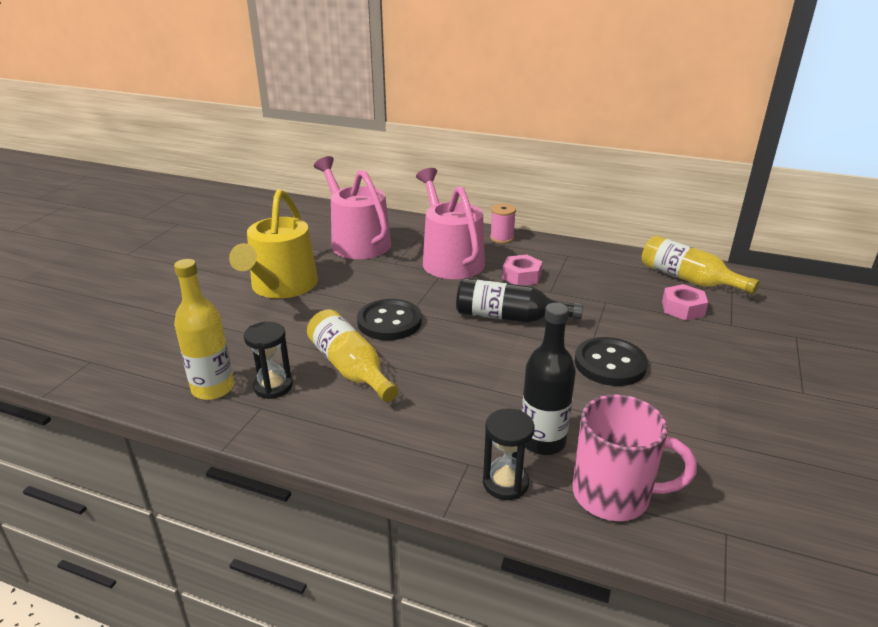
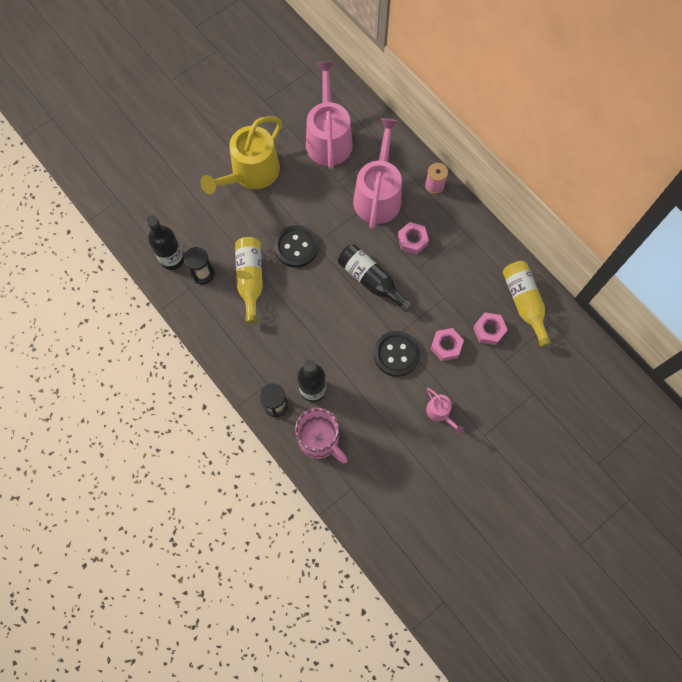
camera: 30 degrees right, 40 degrees up
yellow bottle [174,259,234,400] -> black bottle [146,215,184,270]
none -> pink watering can [426,388,464,434]
none -> pink nut [430,328,464,361]

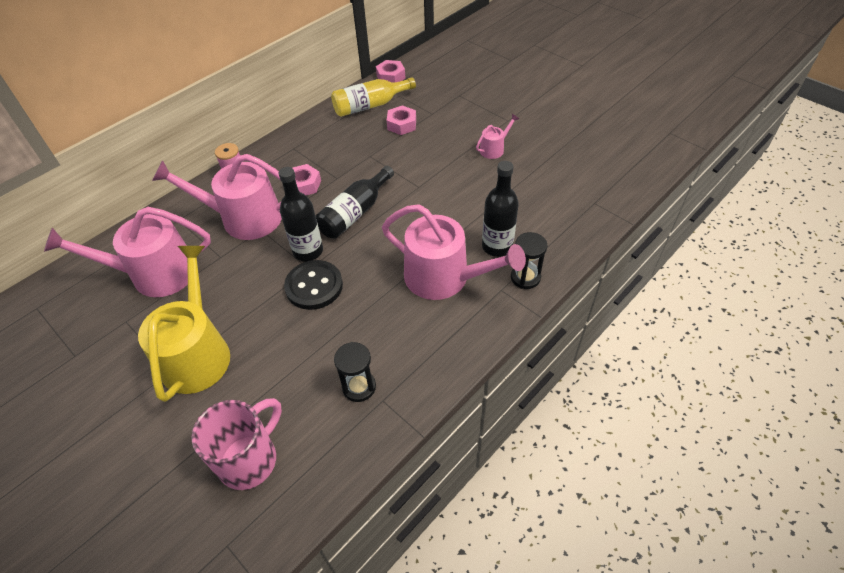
camera: 95 degrees left, 20 degrees down
black bottle [146,215,184,270] -> black bottle moved to [279,167,323,261]
yellow watering can [200,116,282,194] -> yellow watering can turned 120 degrees counterclockwise [138,246,230,402]
yellow bottle [235,237,263,324] -> none
pink mug [295,408,347,463] -> pink mug moved to [191,398,282,490]
black button [374,331,420,377] -> none
pink nut [430,328,464,361] -> pink nut moved to [376,60,406,83]
none -> pink watering can [382,204,526,300]

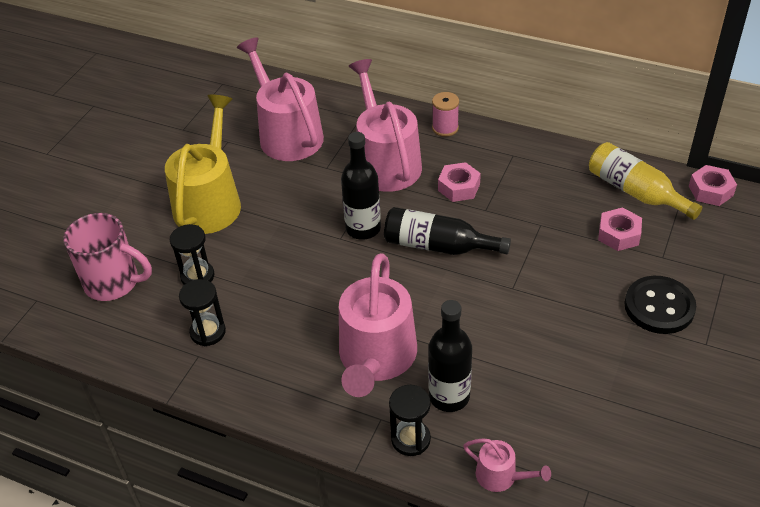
camera: 70 degrees right, 5 degrees down
yellow watering can [138,246,230,402] -> yellow watering can turned 60 degrees counterclockwise [165,95,241,234]
black button [284,260,343,310] -> black button moved to [624,276,696,334]
pink watering can [476,114,519,159] -> pink watering can moved to [463,438,551,492]
none -> black hourglass [170,224,214,285]

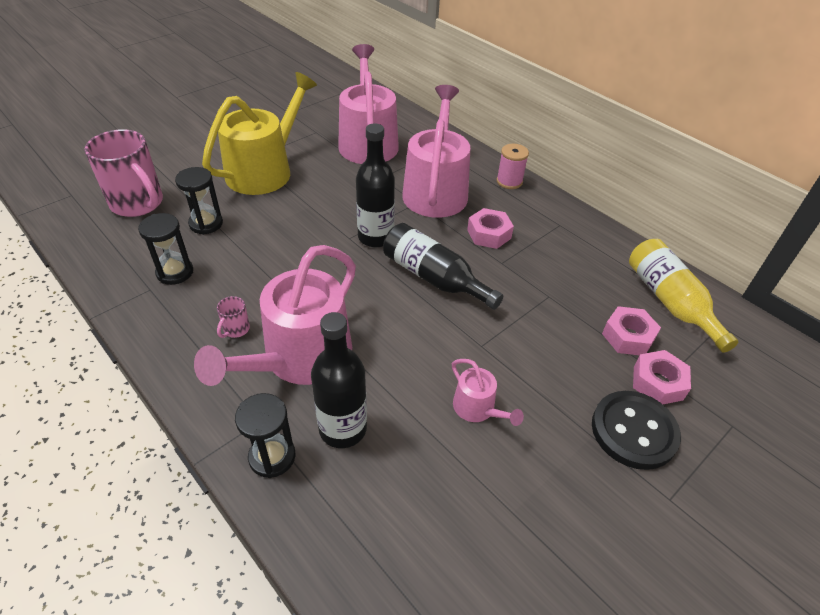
camera: 20 degrees right, 0 degrees up
pink watering can [463,438,551,492] -> pink watering can moved to [452,359,524,426]
pink nut [689,165,737,206] -> pink nut moved to [633,350,691,404]
none -> pink mug [217,296,250,338]

